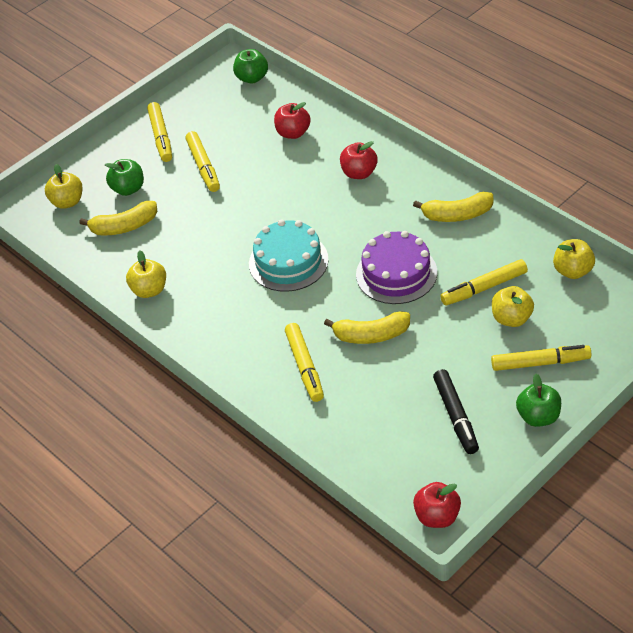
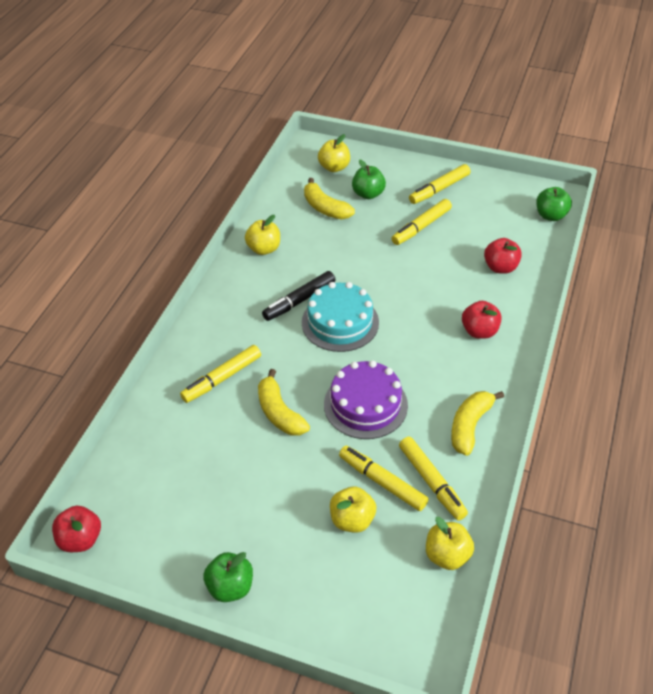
camera: 60 degrees right, 0 degrees up
yellow banana [413,192,493,222] -> yellow banana turned 60 degrees clockwise [451,391,504,456]
black marker [433,369,479,454] -> black marker moved to [262,271,335,321]
yellow marker [491,345,592,371] -> yellow marker moved to [399,437,468,521]

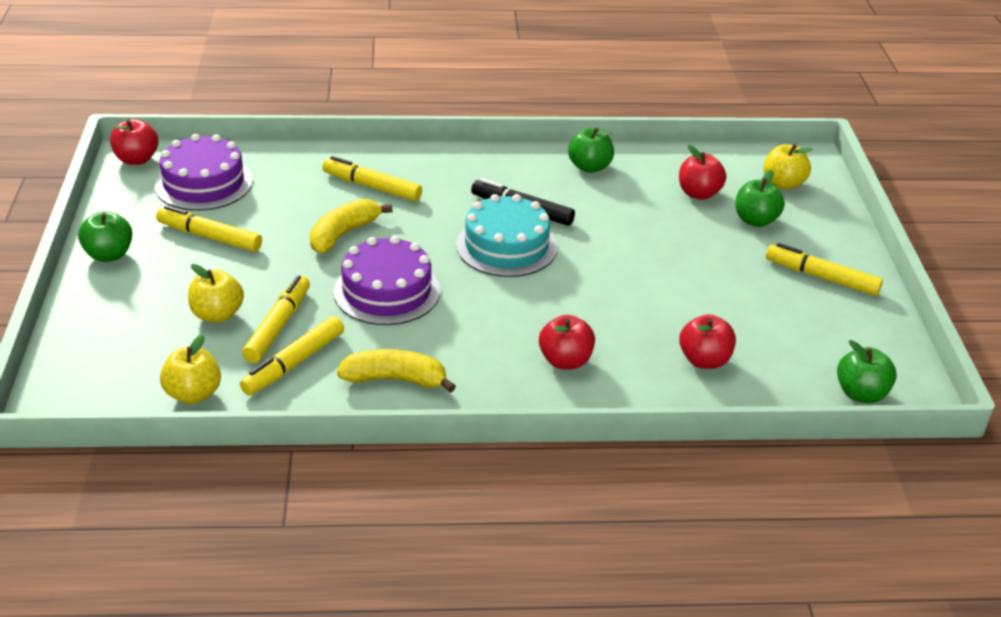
camera: 65 degrees right, 10 degrees down
yellow apple [245,215,280,255] -> green apple [568,127,614,173]
yellow banana [304,178,355,219] -> red apple [679,145,726,200]
yellow marker [392,199,452,245] -> yellow marker moved to [156,205,262,252]
none -> purple cake [155,134,253,211]

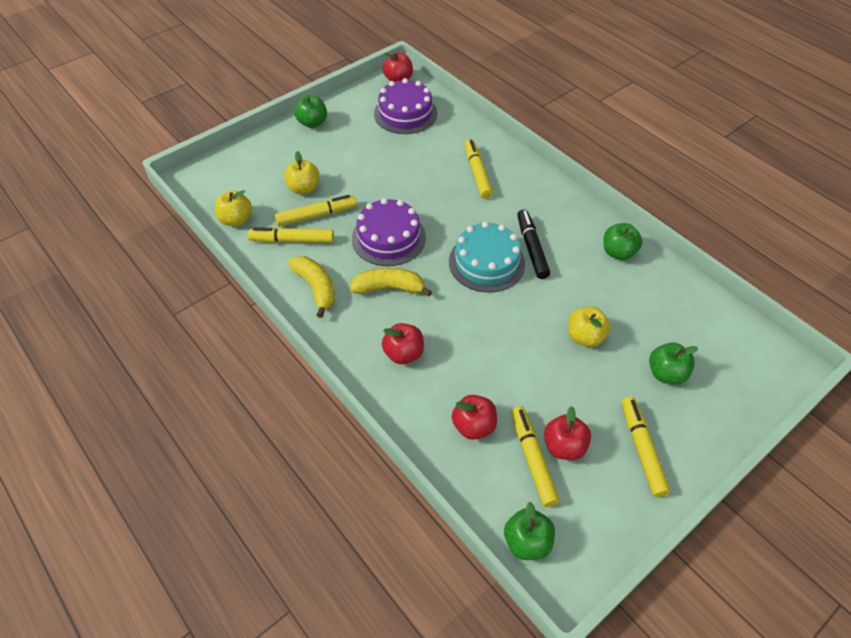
camera: 55 degrees right, 15 degrees up
yellow marker [156,205,262,252] -> yellow marker moved to [511,406,560,507]
yellow banana [310,199,393,254] -> yellow banana moved to [350,268,432,297]
red apple [679,145,726,200] -> red apple moved to [544,406,591,460]
yellow apple [763,144,812,190] -> yellow apple moved to [568,306,611,347]

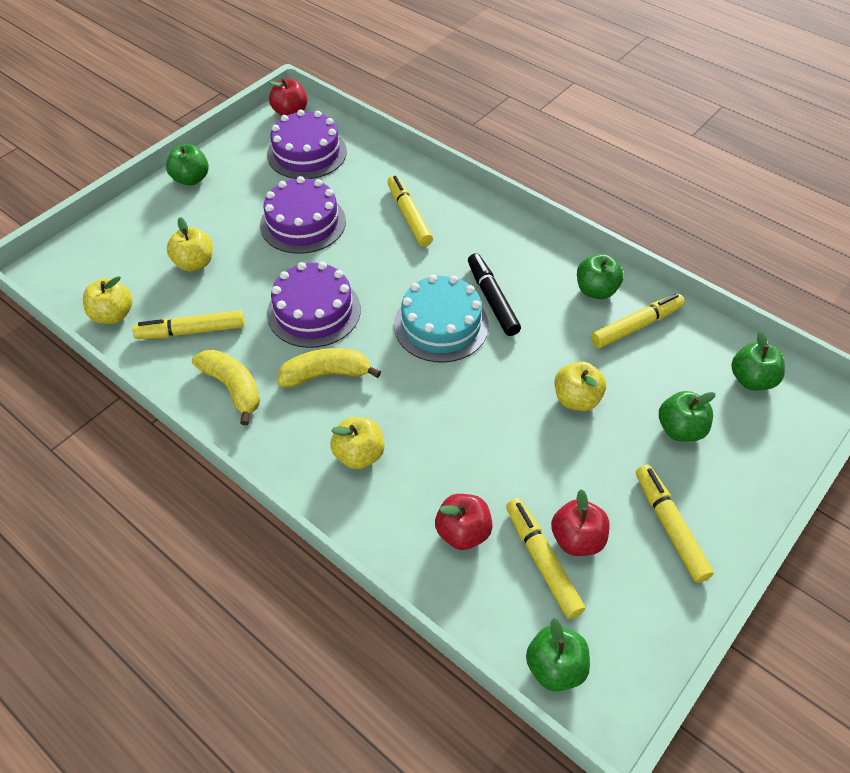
camera: 10 degrees left, 0 degrees up
yellow marker [275,195,357,227] -> yellow marker moved to [591,294,685,348]
red apple [382,323,424,364] -> yellow apple [331,417,385,469]
none -> purple cake [260,176,346,254]
none -> green apple [731,331,785,391]

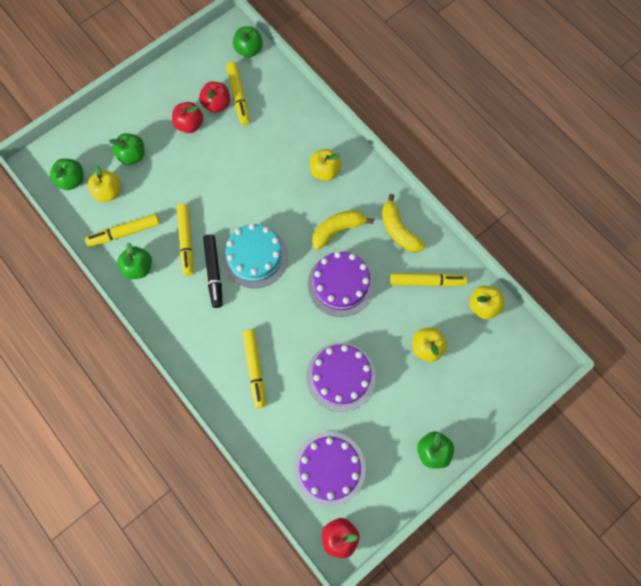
camera: 170 degrees left, 20 degrees up
yellow banana [277,348,381,387] -> yellow banana turned 150 degrees clockwise [312,210,374,250]
red apple [435,494,493,550] -> red apple moved to [172,102,204,133]
yellow apple [555,361,606,411] -> yellow apple moved to [87,165,121,202]
yellow marker [636,465,714,583] -> yellow marker moved to [176,204,193,276]

